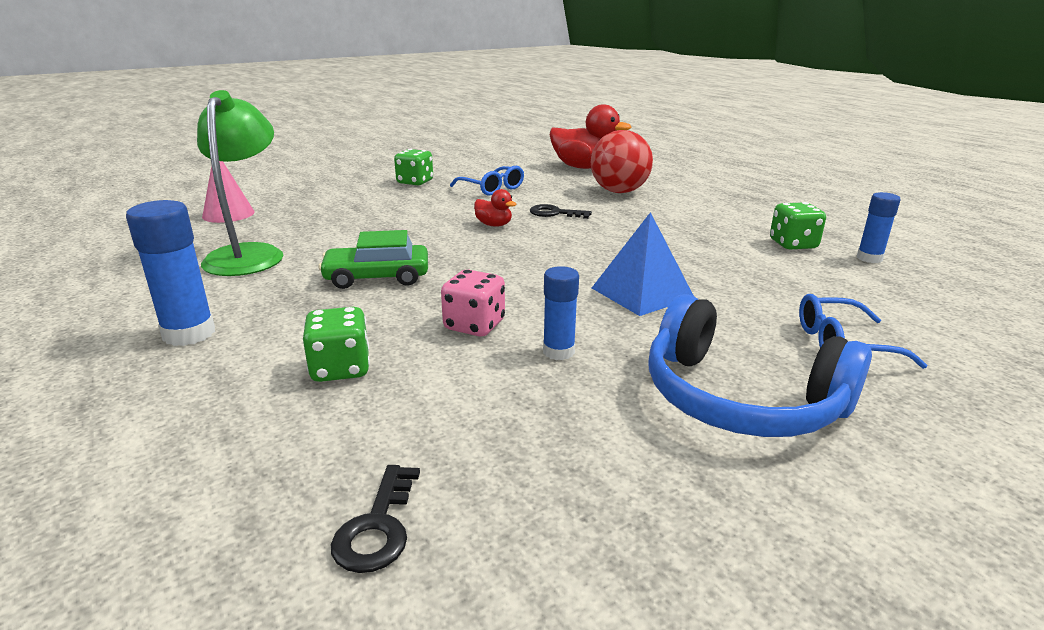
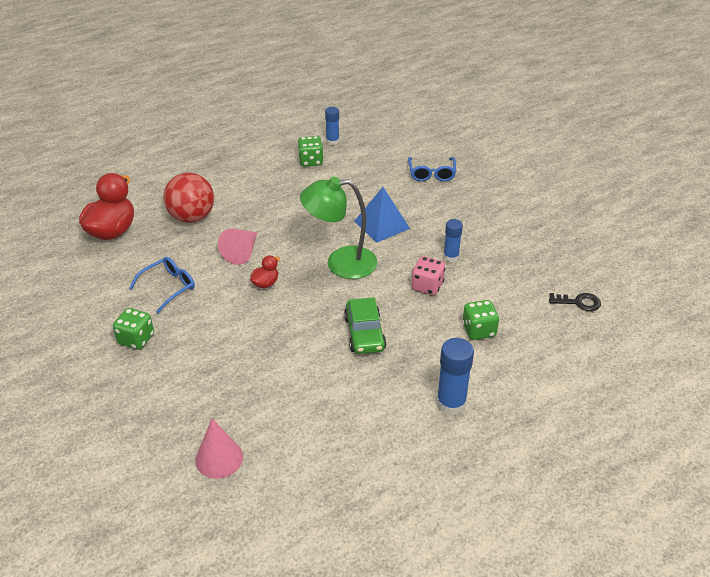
camera: 90 degrees left, 15 degrees up
green lamp [197,90,283,276] -> green lamp moved to [300,177,378,279]
black key [530,204,592,219] -> pink cone [218,228,257,265]
blue headphones [648,294,872,437] -> none

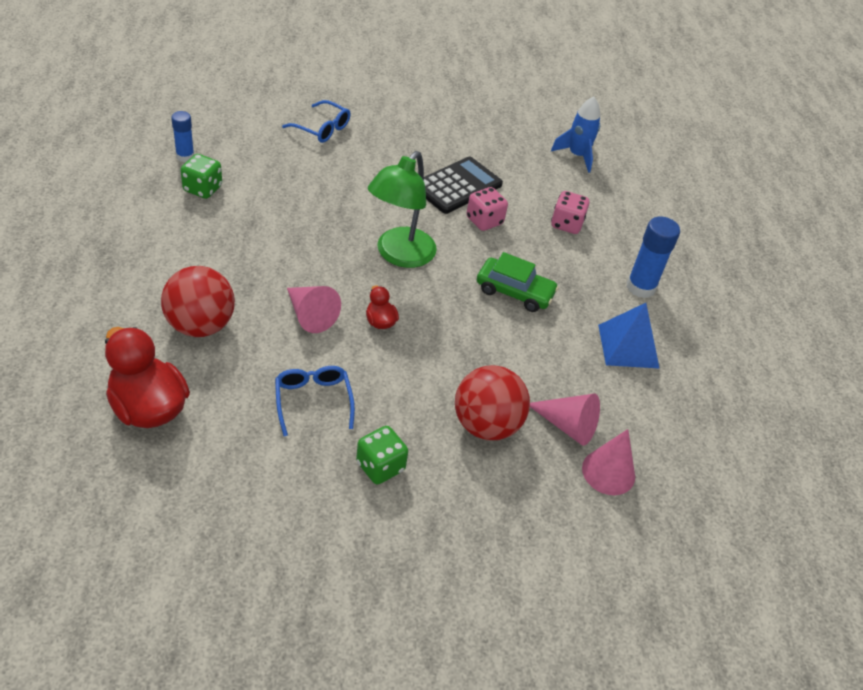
camera: 65 degrees left, 5 degrees up
blue pyramid [354,187,410,243] -> blue pyramid moved to [598,303,660,369]
blue glue stick [443,219,463,262] -> black calculator [424,156,503,214]
green dice [462,300,499,340] -> pink dice [551,191,589,234]
black key [549,293,601,311] -> blue rocket [551,97,600,173]
none -> red ball [455,365,530,440]
none -> pink cone [530,394,600,446]

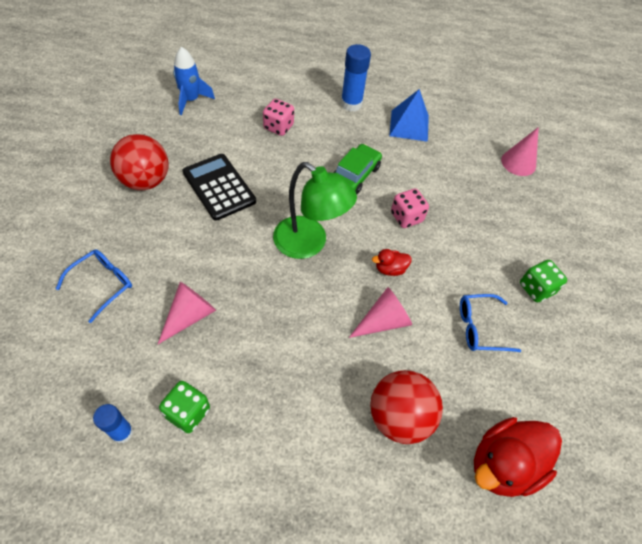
camera: 80 degrees left, 10 degrees up
red ball [455,365,530,440] -> red ball moved to [110,134,169,190]
pink dice [466,187,508,231] -> pink dice moved to [391,189,429,228]
pink cone [530,394,600,446] -> pink cone moved to [158,282,216,344]

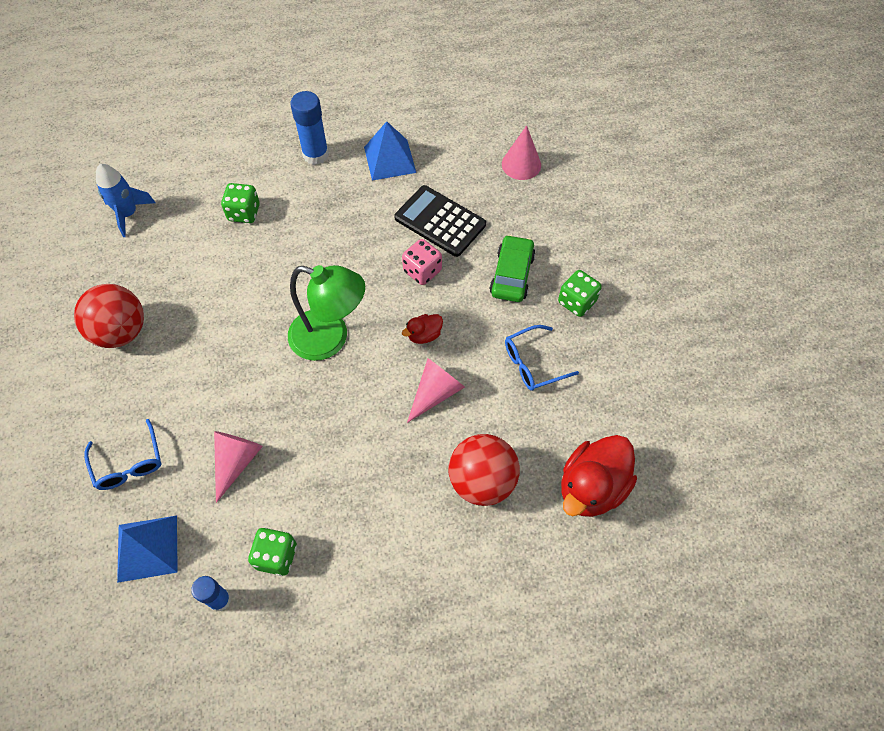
camera: 15 degrees left, 5 degrees up
blue glasses [56,249,132,323] -> blue glasses turned 135 degrees clockwise [84,419,161,490]
black calculator [182,154,256,221] -> black calculator moved to [394,185,486,257]
pink dice [263,99,294,136] -> green dice [221,183,260,223]
green car [333,144,382,194] -> green car moved to [490,235,536,302]
none -> blue pyramid [117,516,178,583]

